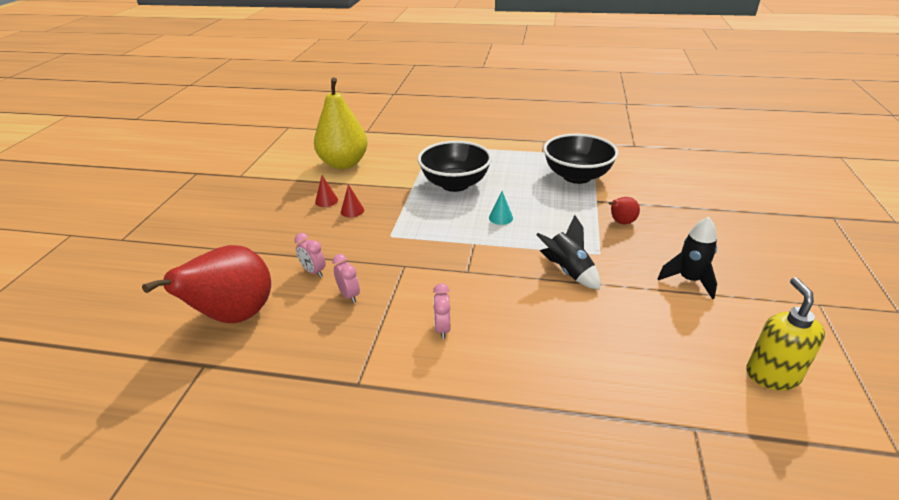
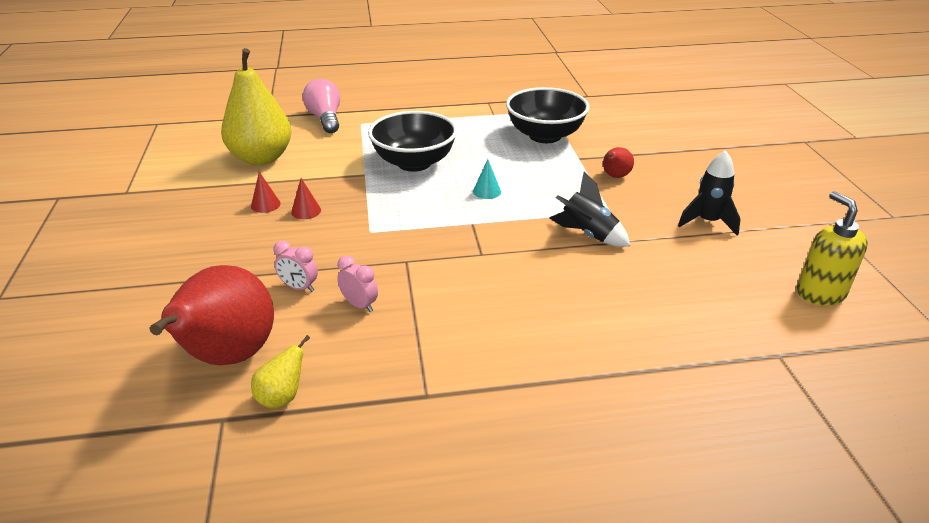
camera: 20 degrees left, 0 degrees up
pink clock [433,283,451,339] -> none
none -> yellow pear [251,335,310,409]
none -> pink light bulb [303,79,340,133]

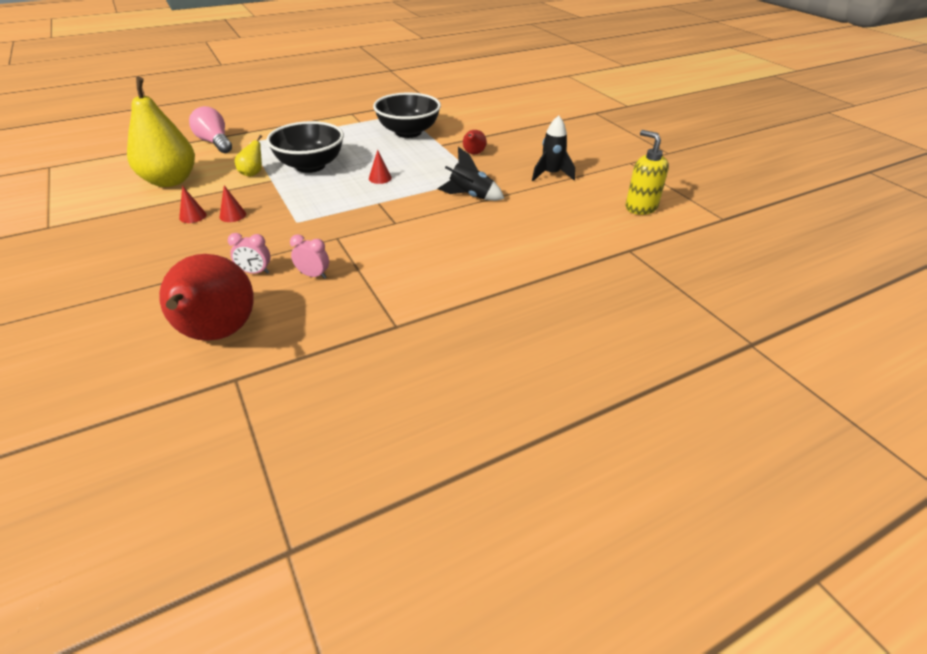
camera: 20 degrees left, 5 degrees up
yellow pear [251,335,310,409] -> yellow pear moved to [235,135,262,177]
turquoise cone [473,159,501,199] -> red cone [369,150,392,184]

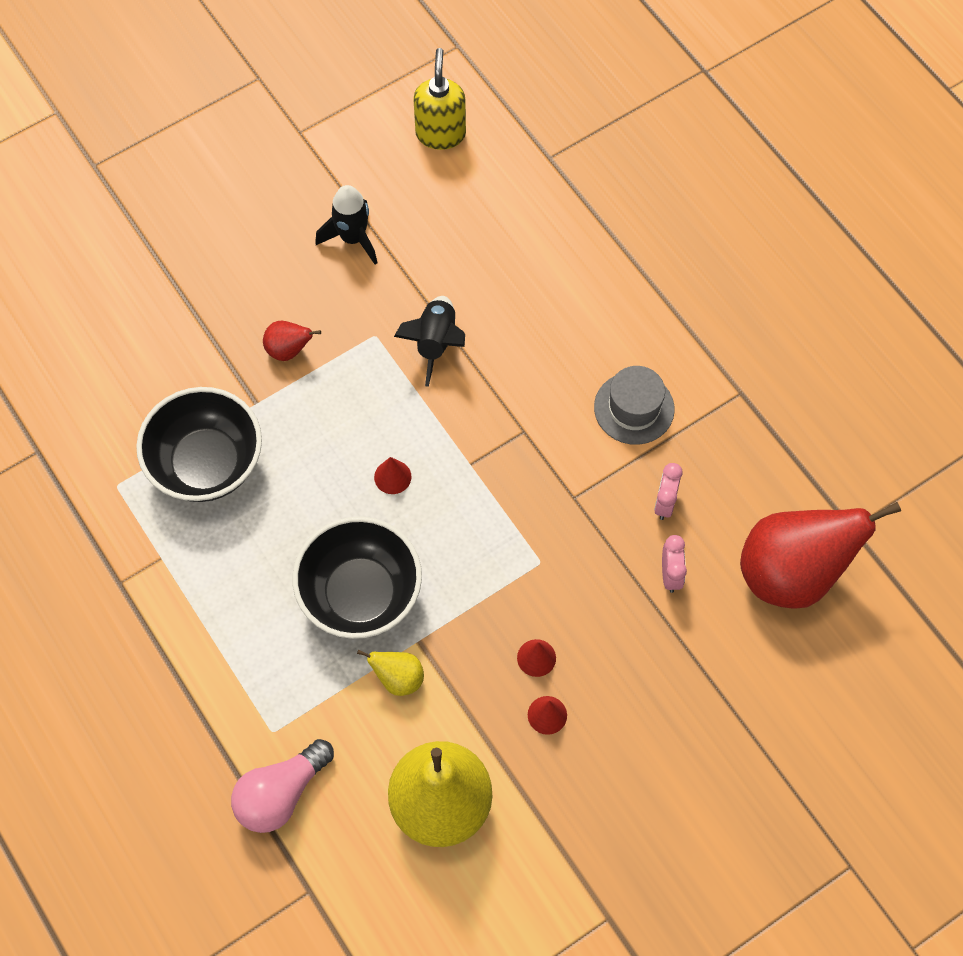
camera: 95 degrees left, 25 degrees up
yellow soap dispenser [626,130,669,215] -> yellow soap dispenser turned 135 degrees clockwise [413,48,466,150]
none -> grey hat [594,366,675,445]

